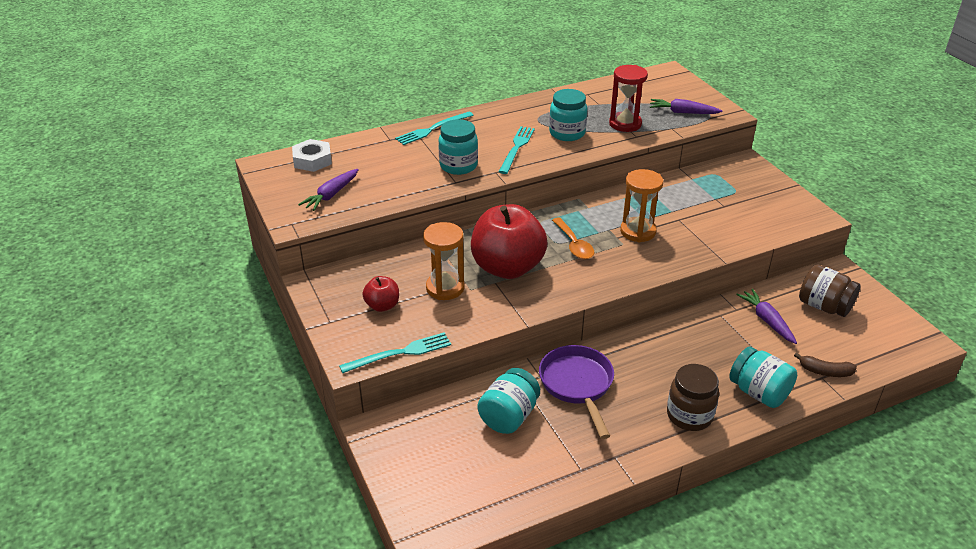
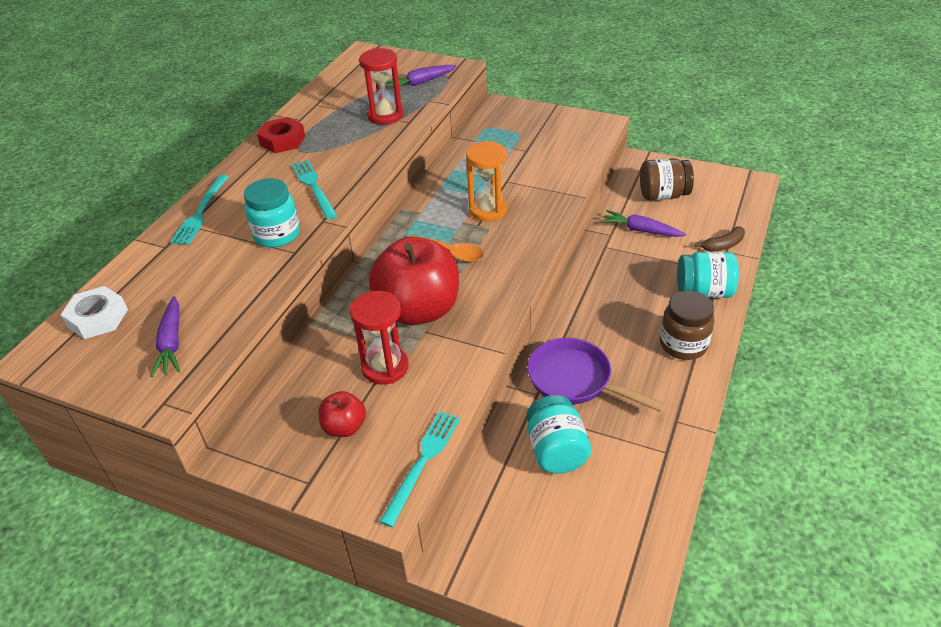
camera: 40 degrees left, 5 degrees up
orange hourglass [423,222,465,300] -> red hourglass [350,291,409,385]
turquoise jar [549,89,587,141] -> none
none -> red nut [257,117,305,153]

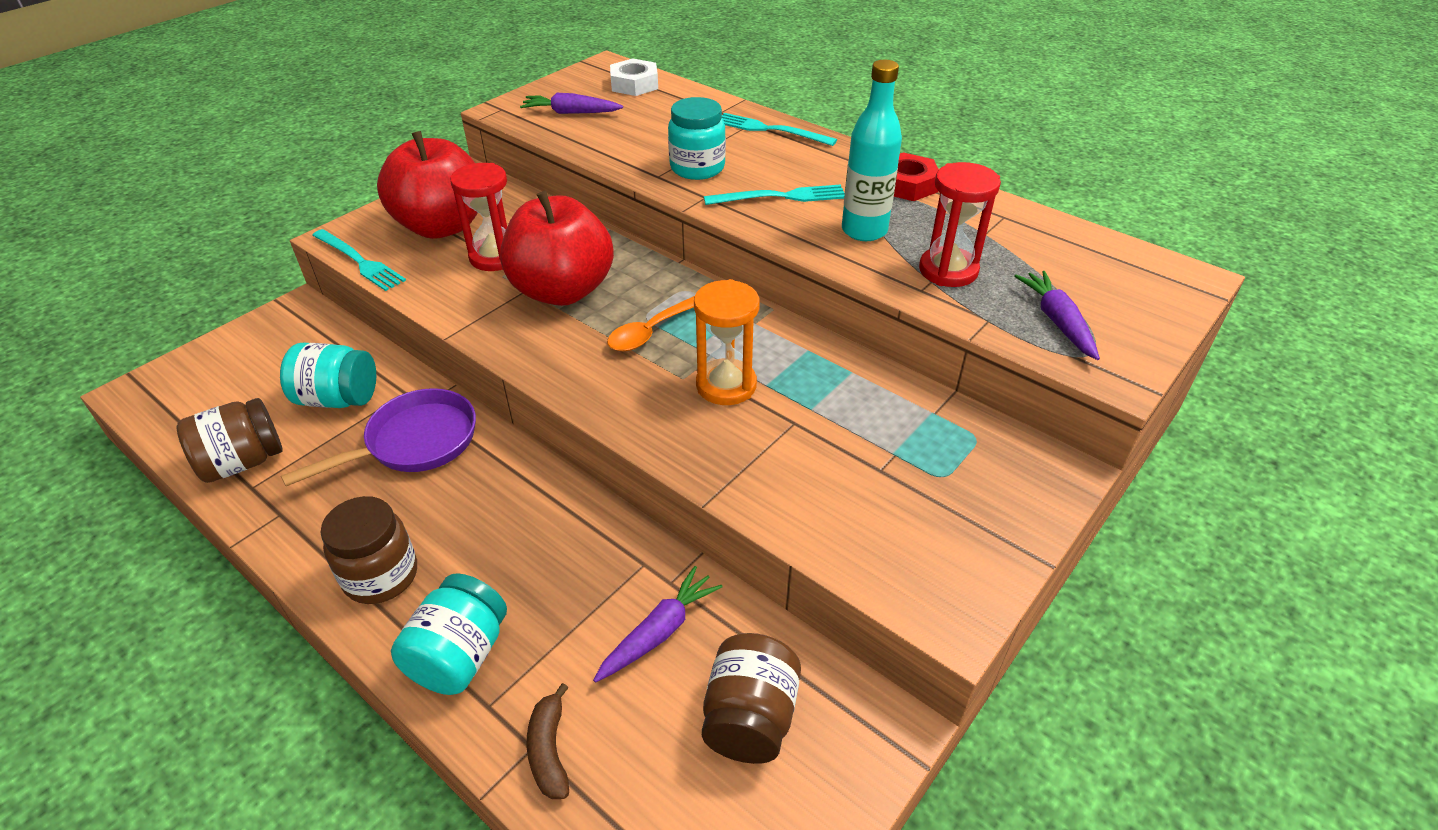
camera: 105 degrees right, 0 degrees up
red apple [318,391,366,437] -> red apple [377,131,478,239], size x2.17
none -> brown jar [176,398,283,483]
none -> turquoise bottle [842,60,902,241]

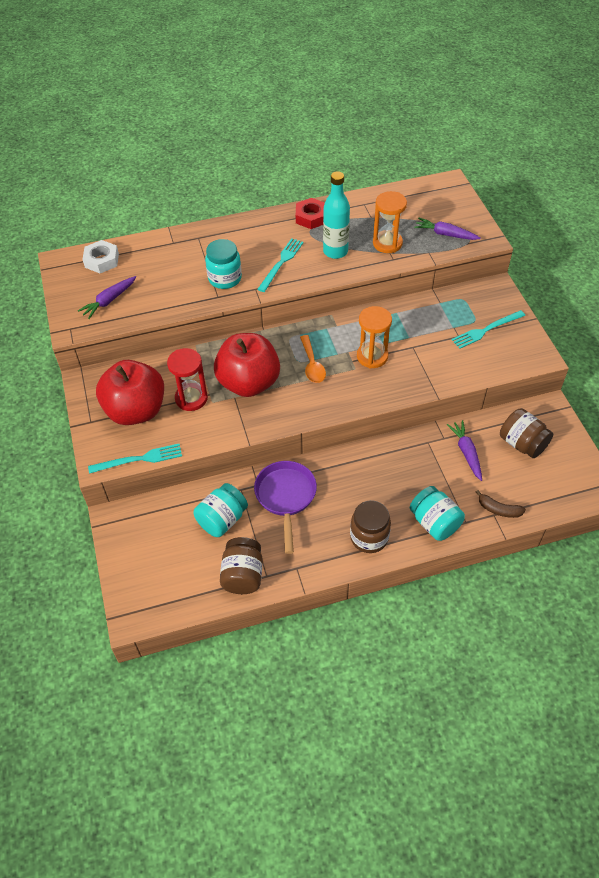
camera: 55 degrees left, 10 degrees up
turquoise fork [722,113,837,146] -> turquoise fork moved to [452,310,525,349]
red hourglass [919,162,1001,287] -> orange hourglass [373,191,407,253]

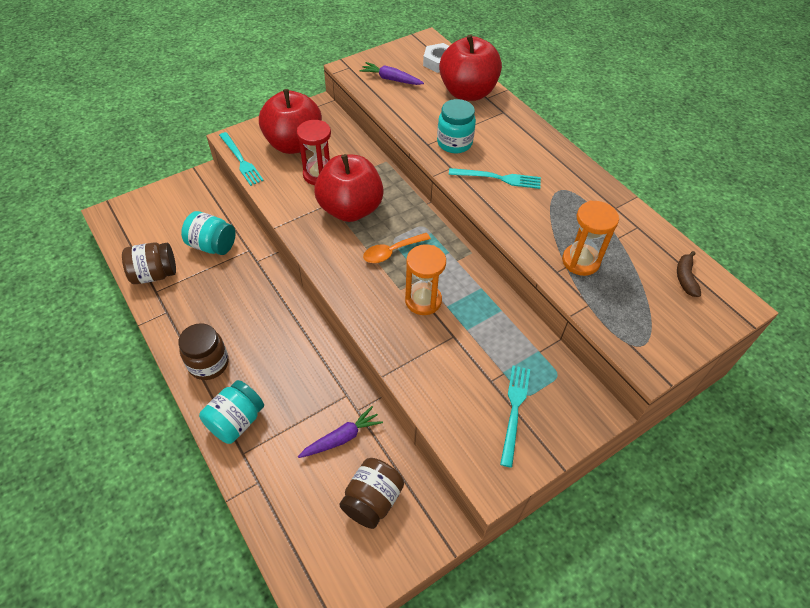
camera: 70 degrees right, 0 degrees up
purple pan [254,461,317,554] -> none
red nut [296,198,325,229] -> none
turquoise bottle [323,171,350,259] -> none
purple carrot [414,218,481,240] -> none
turquoise fork [452,310,525,349] -> turquoise fork turned 60 degrees clockwise [500,366,530,467]
brown banana [476,490,526,518] -> brown banana moved to [677,251,701,297]
none -> red apple [439,35,502,101]

